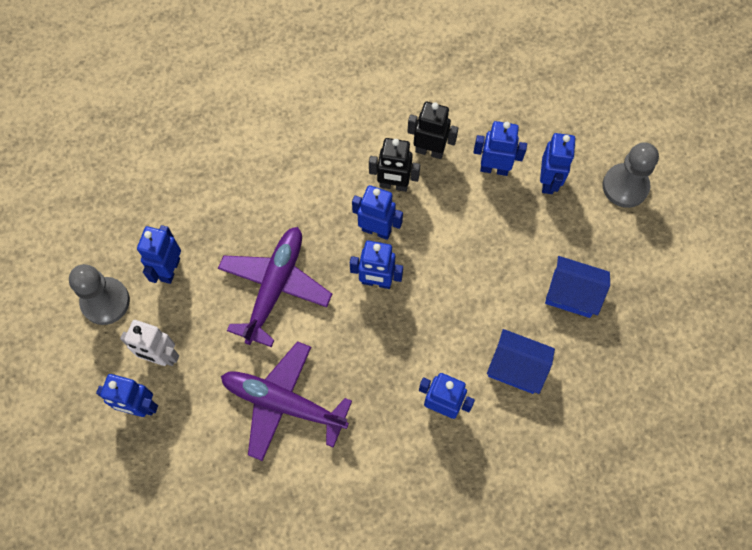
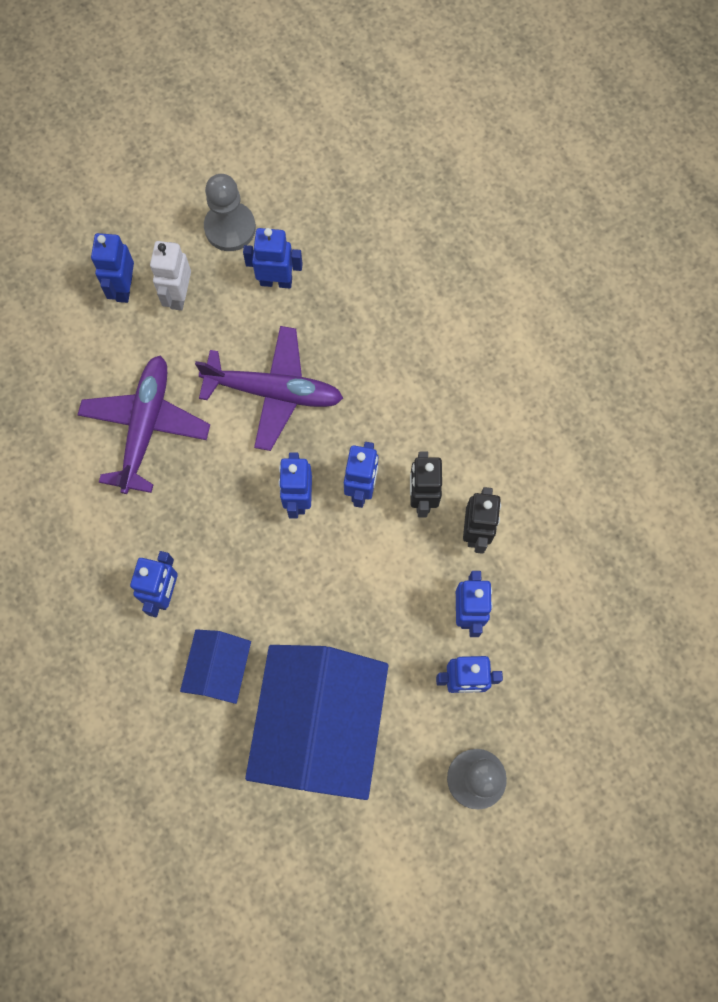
camera: 80 degrees right, 5 degrees up
blue house [545,256,610,318] -> blue house [245,645,389,800], size x2.03

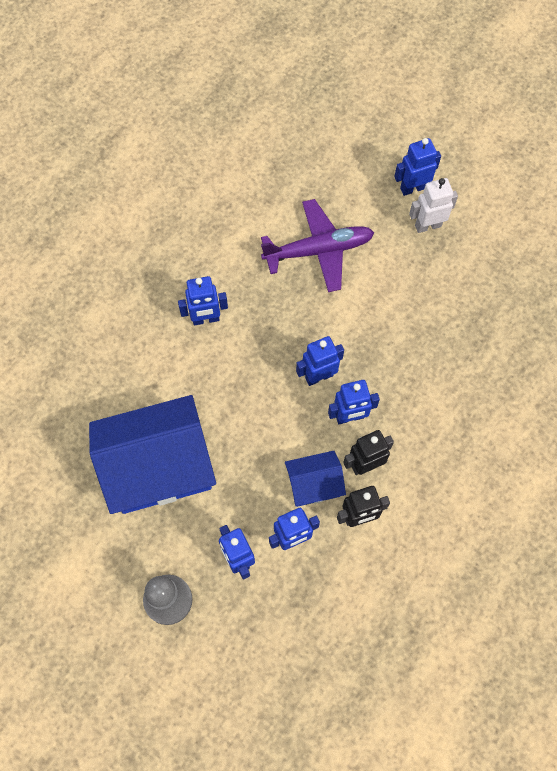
camera: 65 degrees right, 5 degrees down
blue house [180,629,251,704] -> blue house moved to [285,451,346,507]
purple plane [195,326,343,451] -> none
grey pawn [204,174,256,251] -> none
blue robot [243,228,303,289] -> none

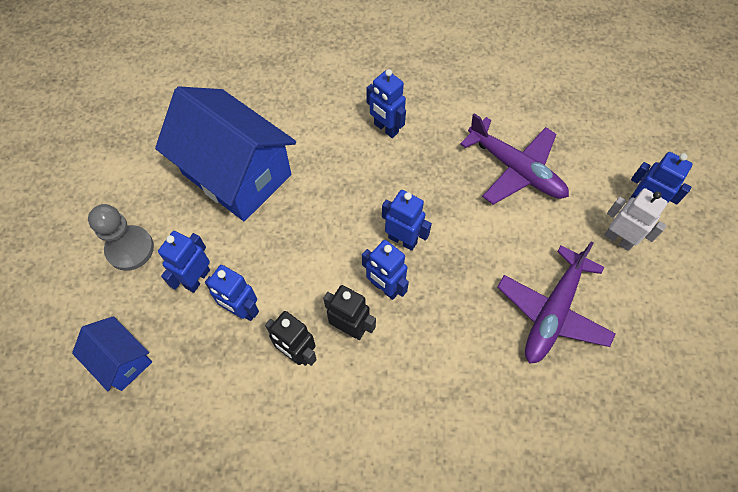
camera: 55 degrees right, 5 degrees down
blue house [285,451,346,507] -> blue house moved to [72,316,152,391]
none -> purple plane [497,242,616,364]

